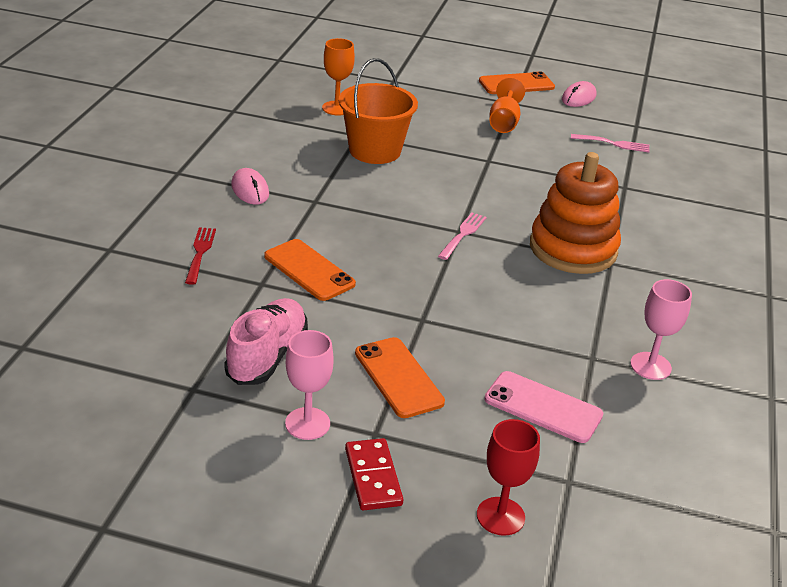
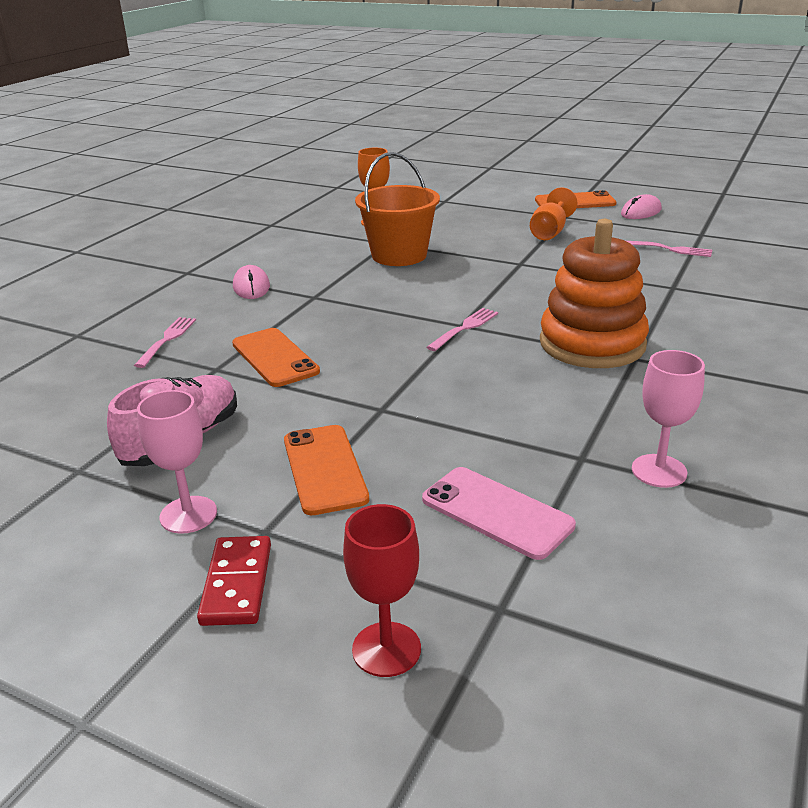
camera: 15 degrees right, 5 degrees down
red fork [185,227,216,285] -> pink fork [134,317,196,368]

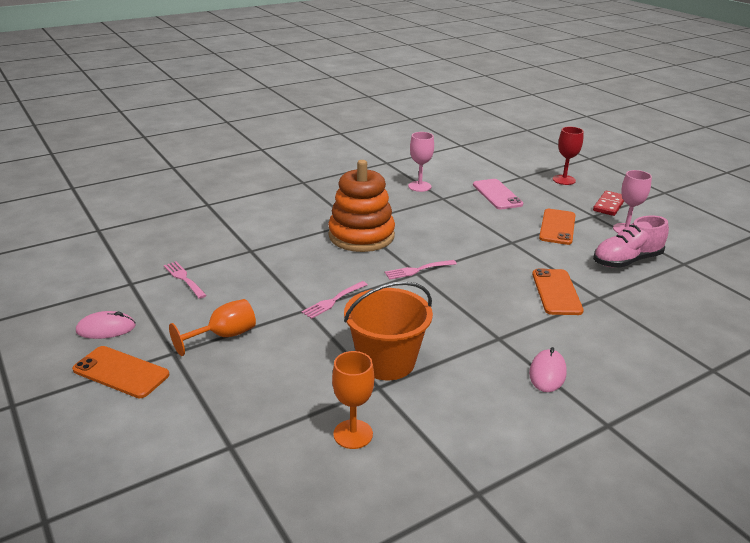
camera: 150 degrees left, 0 degrees up
pink fork [134,317,196,368] -> pink fork moved to [302,281,368,319]

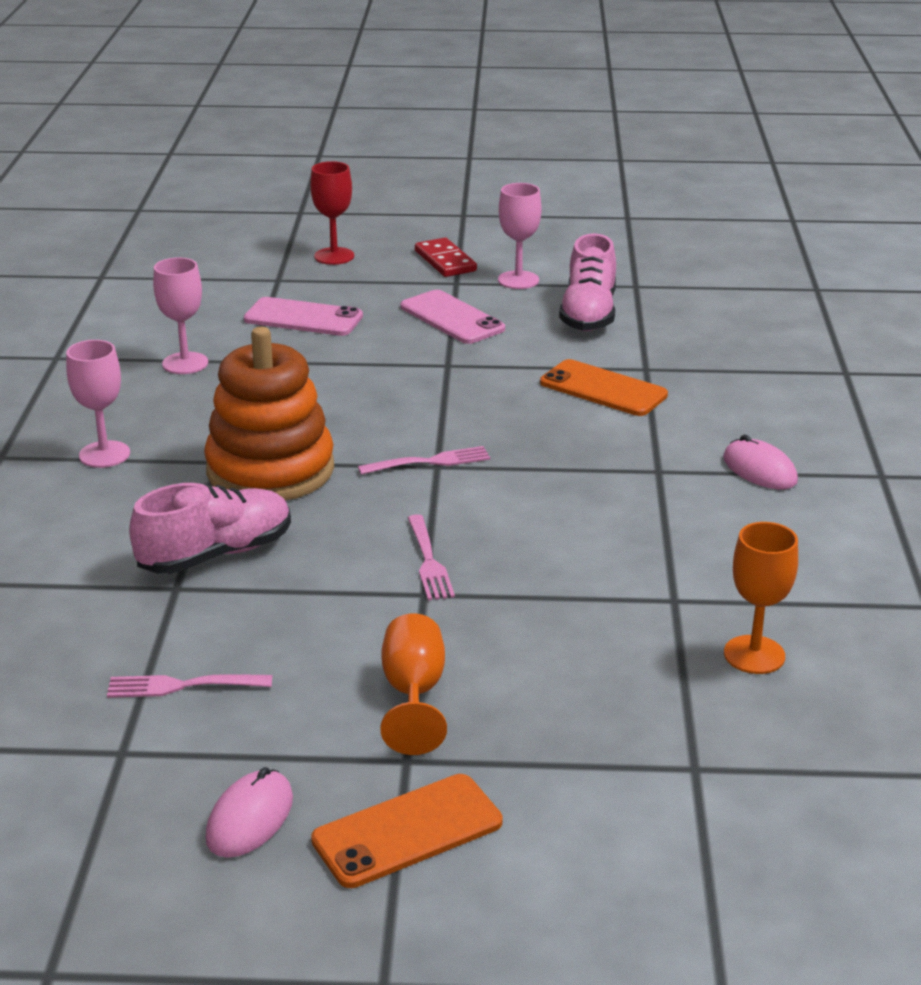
camera: 55 degrees left, 0 degrees up
orange bucket [344,281,433,380] -> none
pink fork [385,260,457,280] -> pink fork turned 120 degrees counterclockwise [358,446,490,475]
orange phone [539,209,575,245] -> pink phone [401,290,505,344]
none -> pink goblet [66,340,130,468]
none -> pink shoe [129,483,291,574]

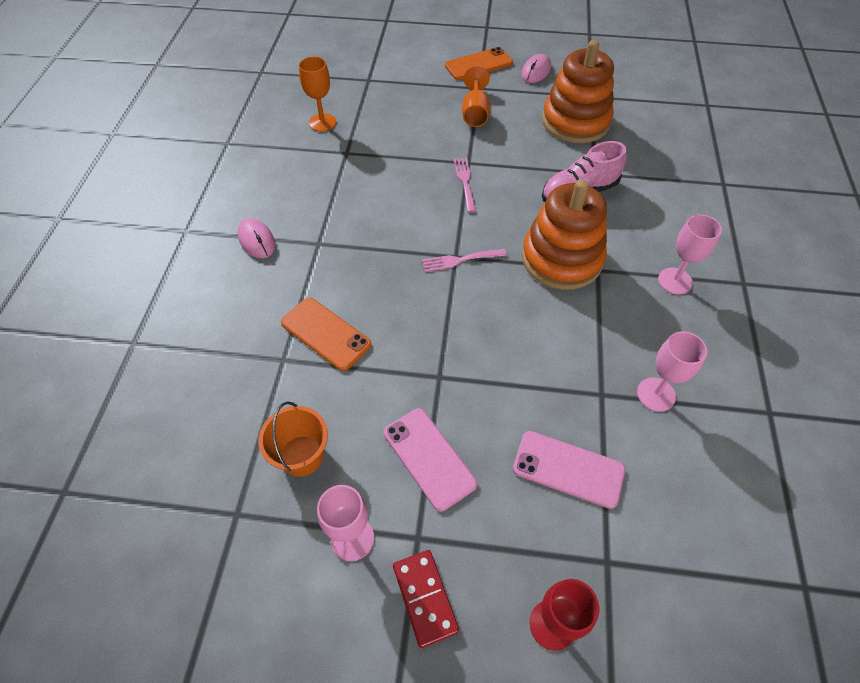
camera: 175 degrees left, 25 degrees up
pink fork [107,674,272,698] -> orange stacking toy [542,40,614,143]
pink shoe [559,233,616,331] -> orange bucket [258,402,328,477]

